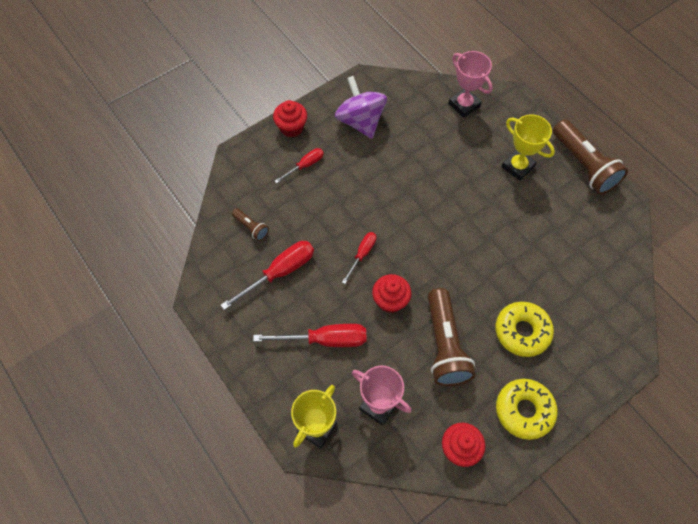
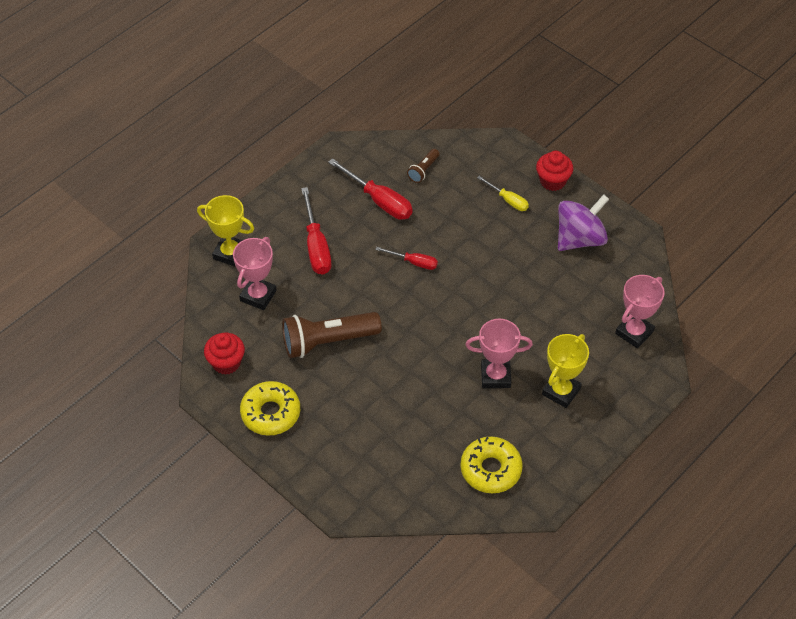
camera: 80 degrees right, 10 degrees down
red screwdriver [275,148,324,183] -> yellow screwdriver [477,176,529,211]
red cupcake [372,274,412,313] -> none
yellow donut [495,302,554,357] -> yellow donut moved to [460,437,523,493]
brown flashlight [553,119,628,195] -> none
none -> pink trophy [465,319,533,388]

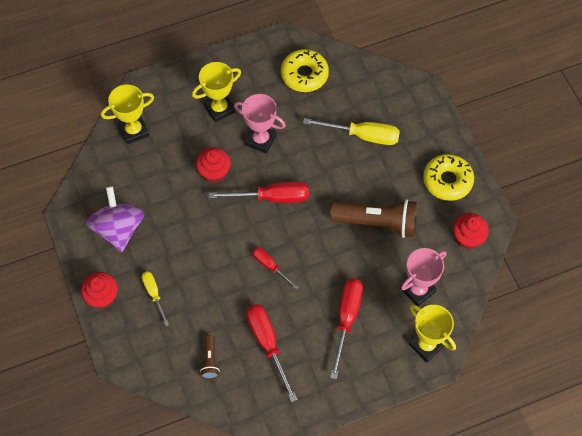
camera: 155 degrees left, 10 degrees up
brown flashlight [407,149,439,183] -> brown flashlight turned 120 degrees clockwise [200,335,220,379]
purple spinning top [558,194,609,251] -> purple spinning top turned 90 degrees clockwise [86,186,144,252]
pink trophy [615,275,665,348] -> yellow trophy [101,84,154,144]
none -> red cupcake [196,147,231,183]
none -> red screwdriver [209,182,309,203]
none -> yellow screwdriver [303,118,400,145]

